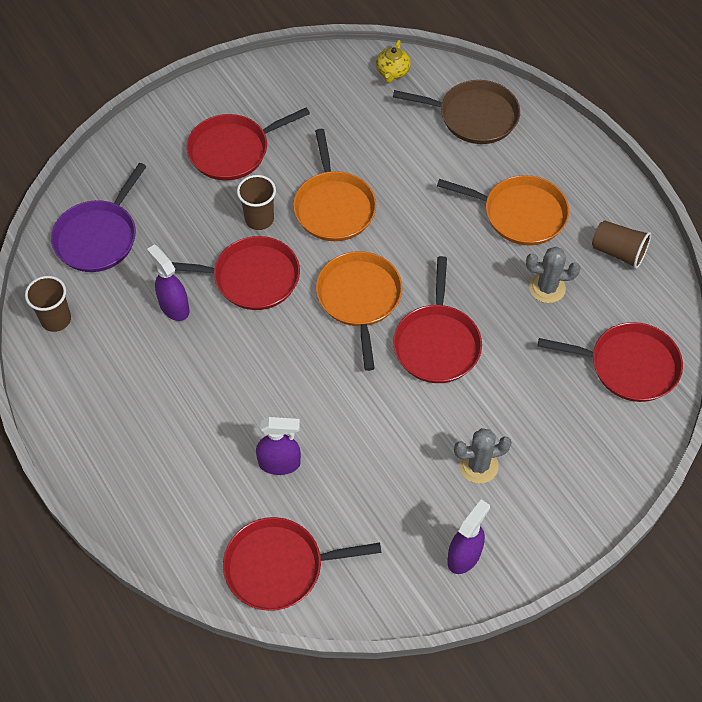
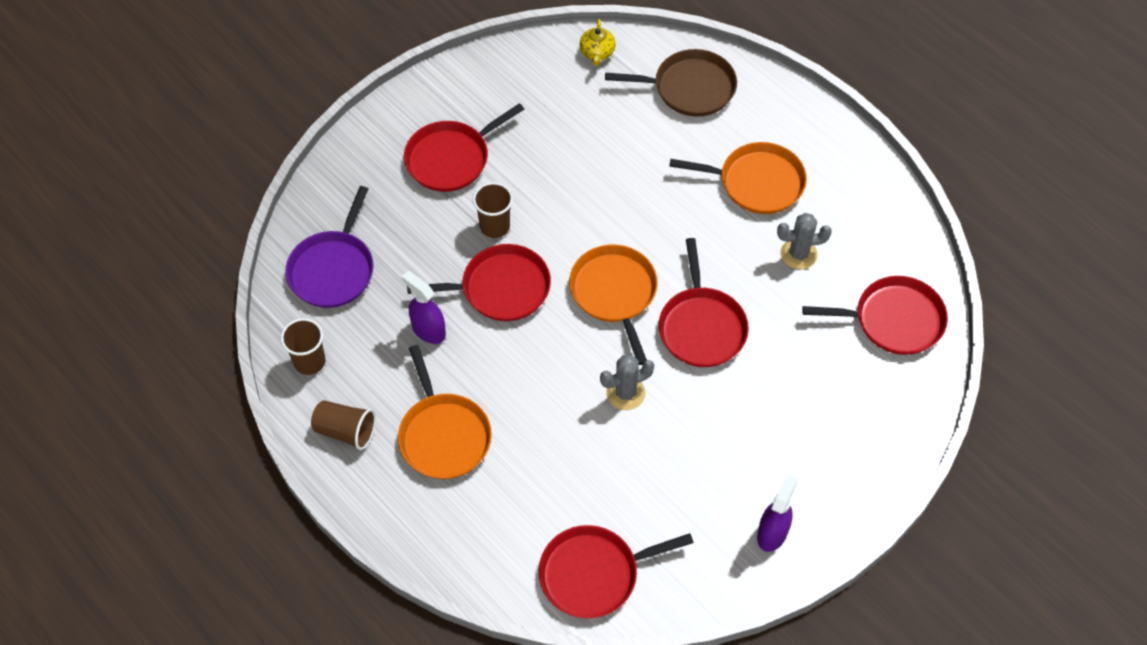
camera: 10 degrees left, 0 degrees up
purple spray bottle [256,417,301,475] -> none
orange pan [293,129,377,241] -> orange pan moved to [398,345,492,479]
grey cactus [454,428,512,484] -> grey cactus moved to [600,355,654,410]
brown cup [592,220,651,269] -> brown cup moved to [311,400,376,450]

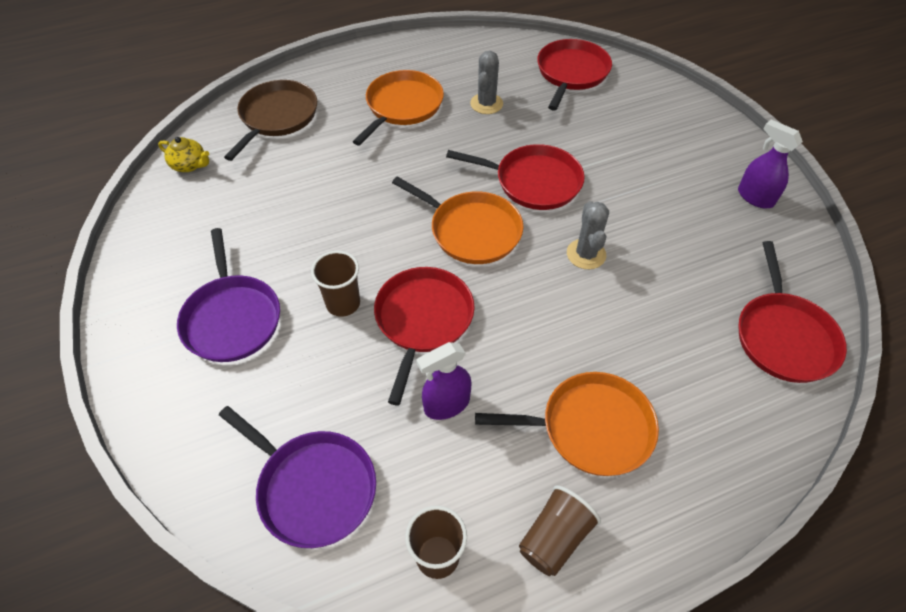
camera: 70 degrees left, 5 degrees down
red pan [404,103,524,192] -> purple pan [177,228,280,362]
orange pan [569,245,658,365] -> orange pan turned 150 degrees counterclockwise [392,176,523,264]

